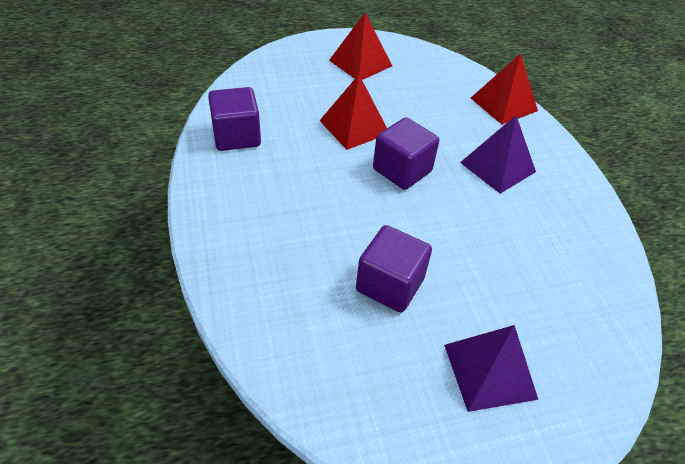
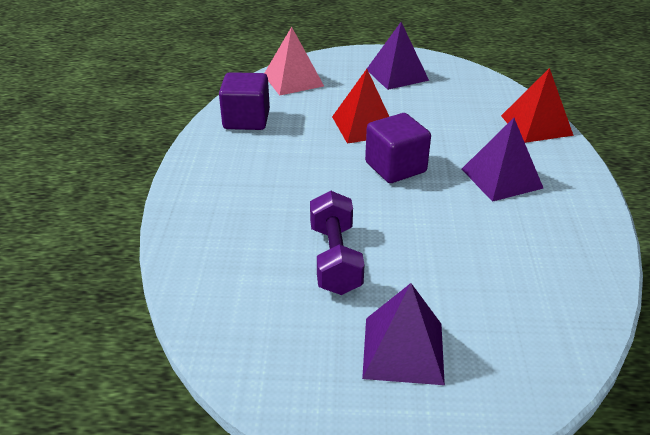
camera: 20 degrees right, 10 degrees down
red pyramid [329,13,392,80] -> purple pyramid [367,22,429,90]
purple cube [356,225,432,313] -> purple dumbbell [310,191,365,295]
none -> pink pyramid [265,27,324,96]

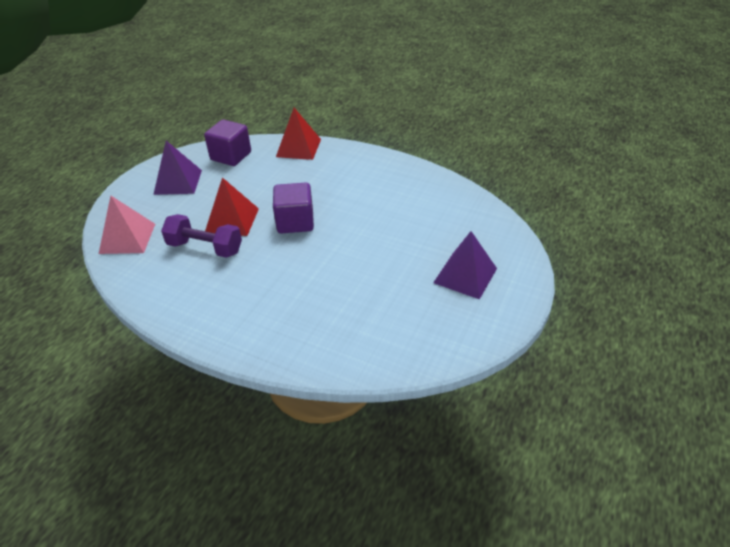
camera: 65 degrees left, 5 degrees up
purple cube [219,72,270,130] -> purple cube moved to [204,120,251,166]
purple dumbbell [310,191,365,295] -> purple dumbbell moved to [161,214,242,258]
purple pyramid [462,118,544,202] -> none

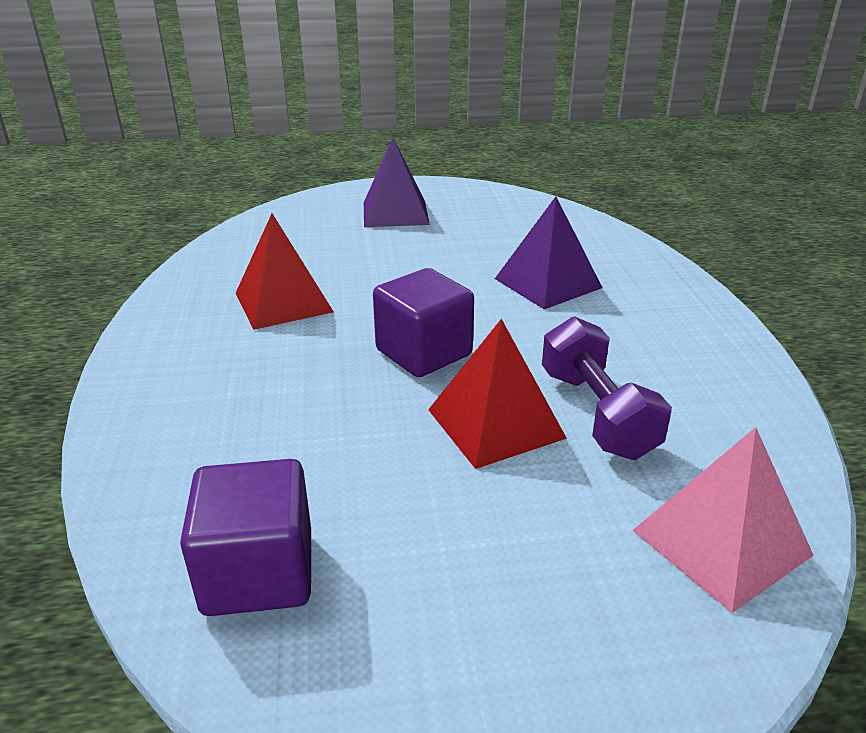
camera: 125 degrees left, 10 degrees down
purple pyramid [153,141,202,195] -> purple pyramid moved to [495,197,603,309]
red pyramid [276,108,321,160] -> red pyramid moved to [236,213,334,330]

